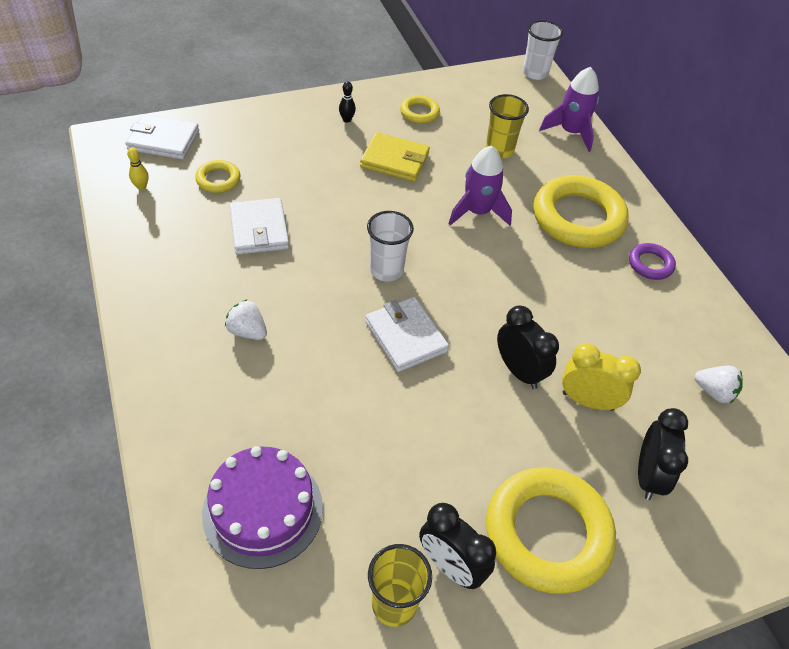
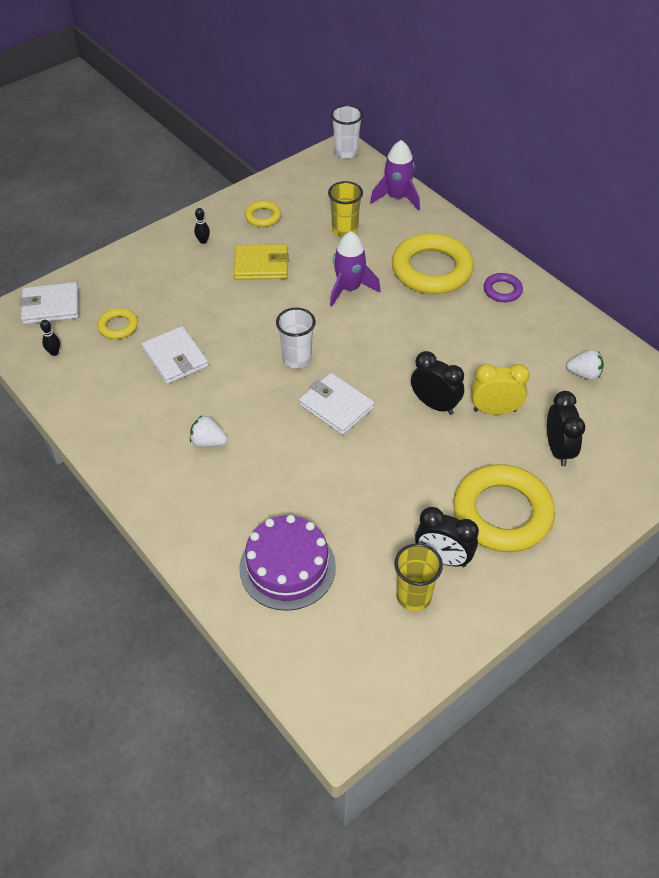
camera: 15 degrees left, 0 degrees up
yellow bowling pin [127,147,149,190] -> black bowling pin [40,320,60,356]

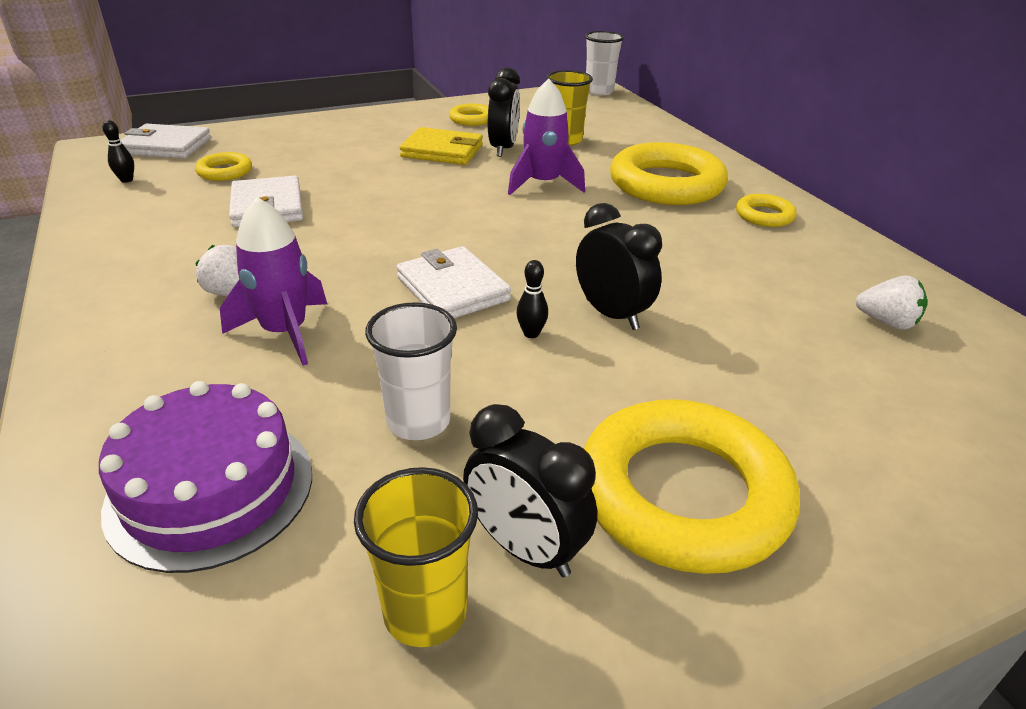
camera: 15 degrees right, 15 degrees down
black bowling pin [194,208,210,244] -> black bowling pin moved to [516,260,548,338]
white cup [276,308,316,369] -> white cup moved to [365,302,457,440]
purple rocket [370,140,420,211] -> purple rocket moved to [220,197,327,366]
yellow clock [471,364,530,415] -> none
purple ring [484,273,523,302] -> yellow ring [736,194,796,227]
black clock [547,391,585,466] -> black clock moved to [488,67,520,157]

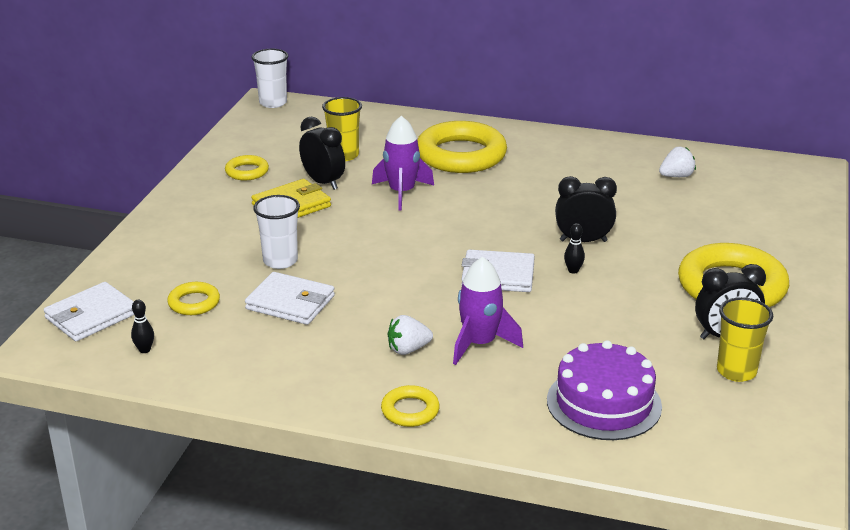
camera: 50 degrees left, 5 degrees down
white cup [365,302,457,440] -> white cup moved to [253,195,300,269]
yellow ring [736,194,796,227] -> yellow ring moved to [381,385,440,427]

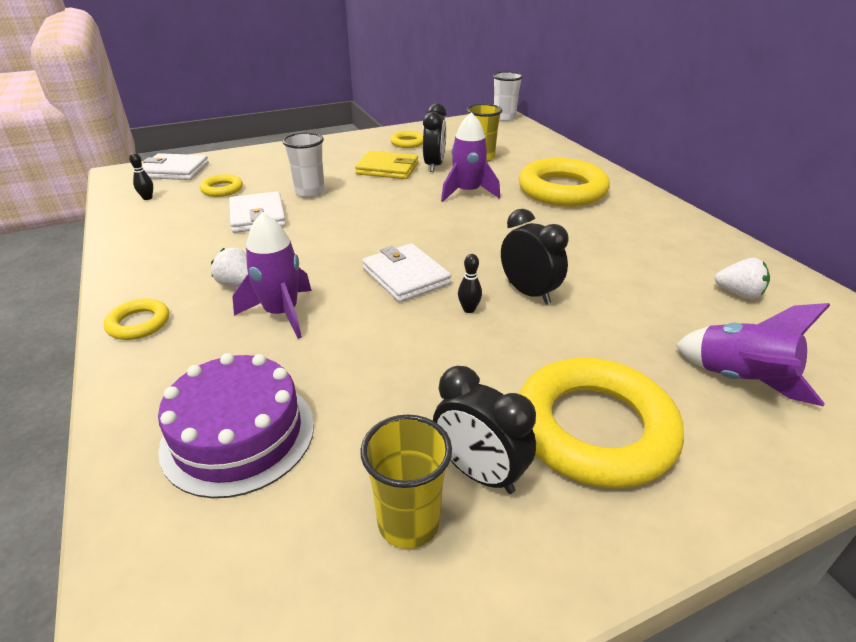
camera: 50 degrees right, 5 degrees up
none -> purple rocket [676,303,830,406]

